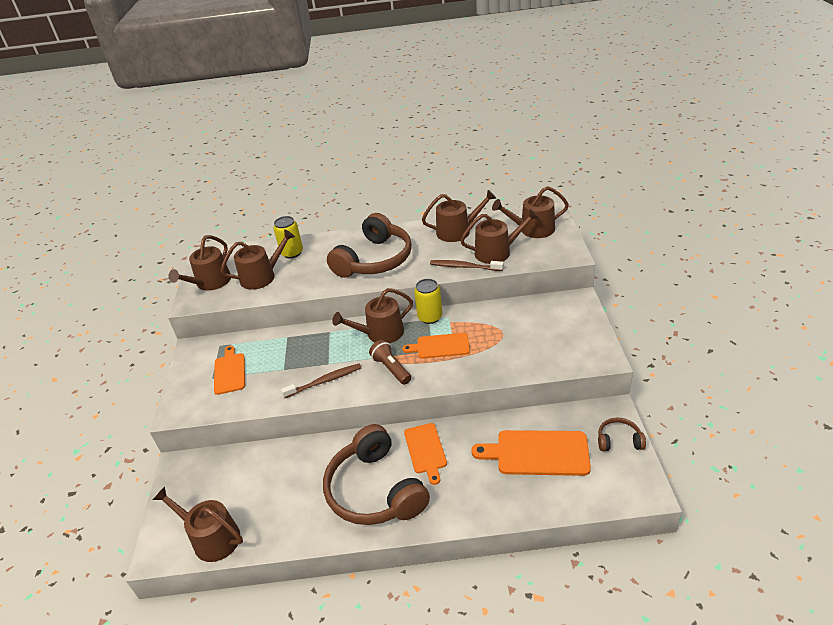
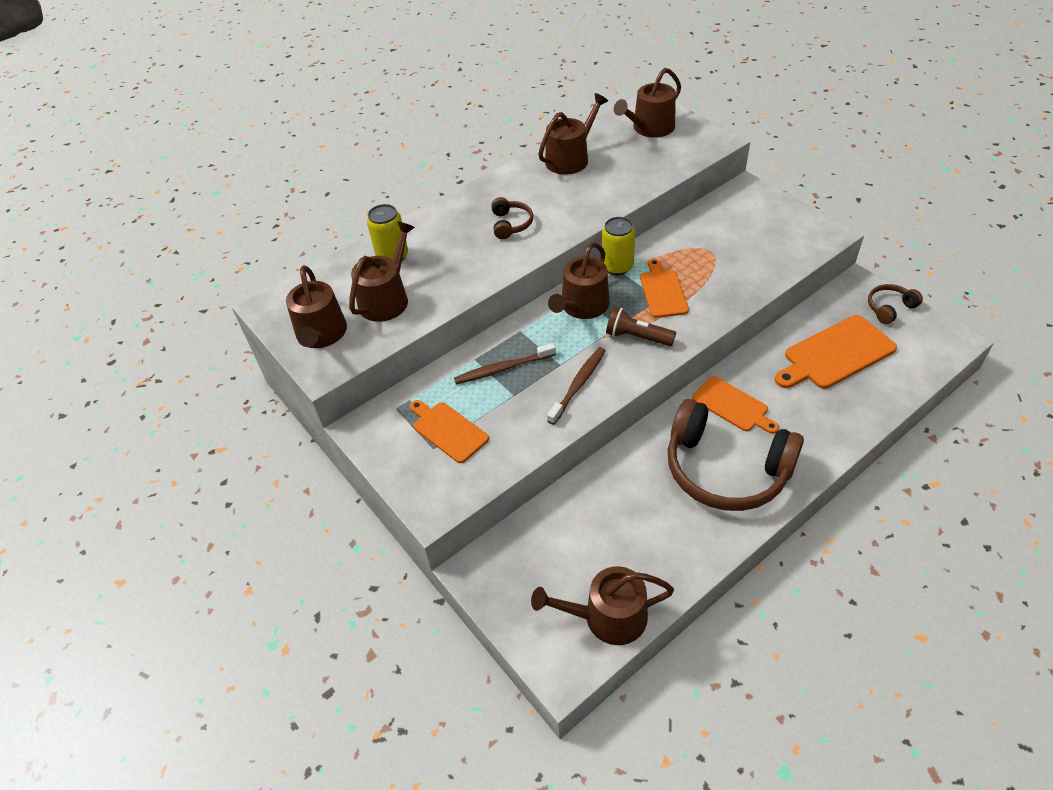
camera: 35 degrees left, 10 degrees up
brown headphones [327,213,412,278] -> brown headphones [491,197,533,239], size x0.44
orange cutting board [402,333,470,359] -> orange cutting board turned 120 degrees clockwise [640,259,689,318]
brown toothbrush [430,260,504,271] -> brown toothbrush moved to [454,343,556,384]
brown watering can [460,209,539,264] -> none

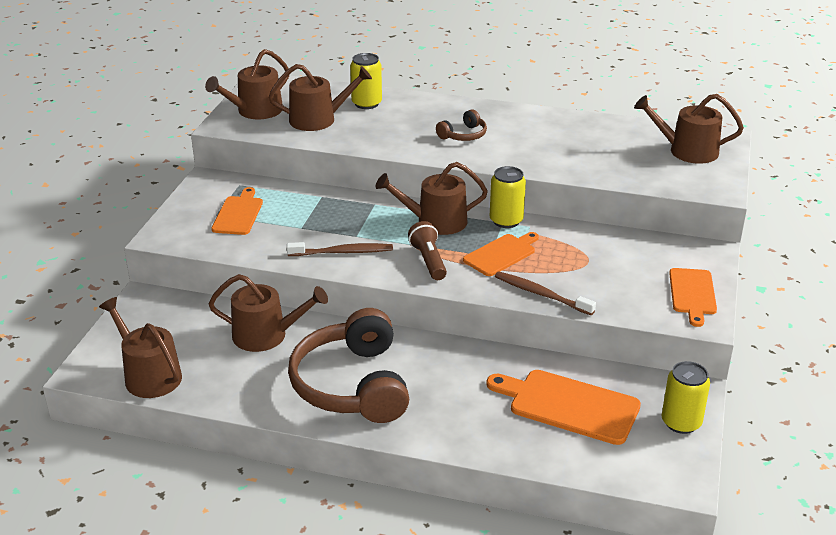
camera: 50 degrees right, 15 degrees down
brown toothbrush [454,343,556,384] -> brown toothbrush moved to [495,271,596,315]
brown watering can [538,93,608,175] -> brown watering can moved to [208,274,328,352]
orange cutting board [692,376,779,434] -> orange cutting board moved to [669,268,717,327]
brown headphones [868,284,923,324] -> yellow can [662,361,710,434]

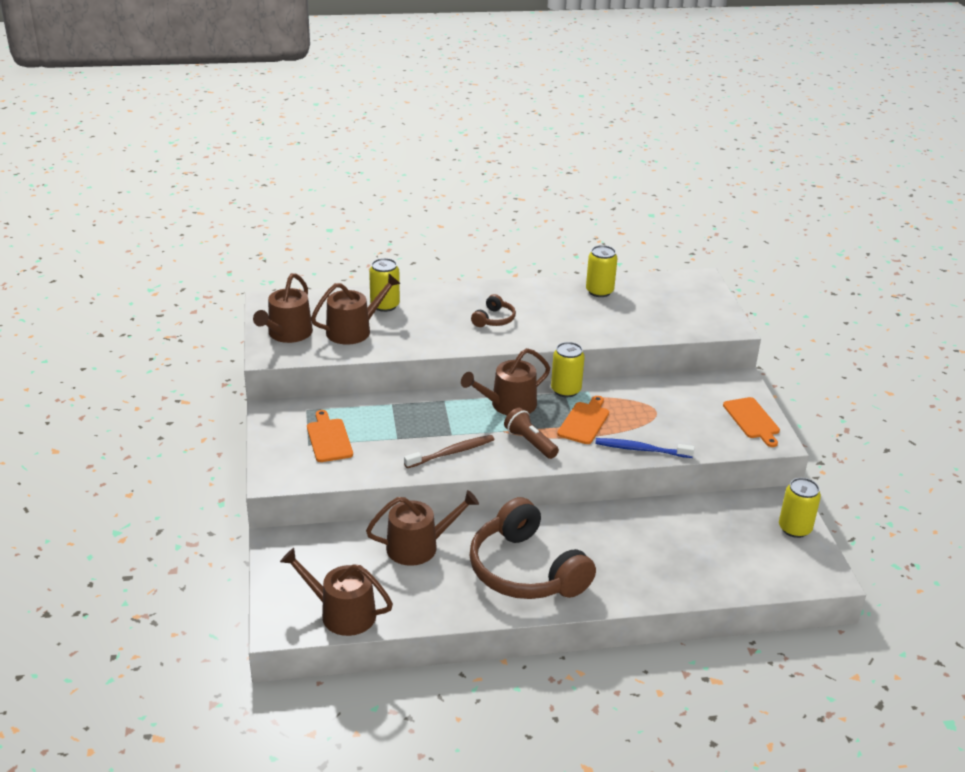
camera: 25 degrees left, 0 degrees up
orange cutting board [486,370,641,445] -> none
brown toothbrush [495,271,596,315] -> blue toothbrush [595,438,695,458]
brown watering can [634,94,744,164] -> none
none -> yellow can [586,245,618,297]

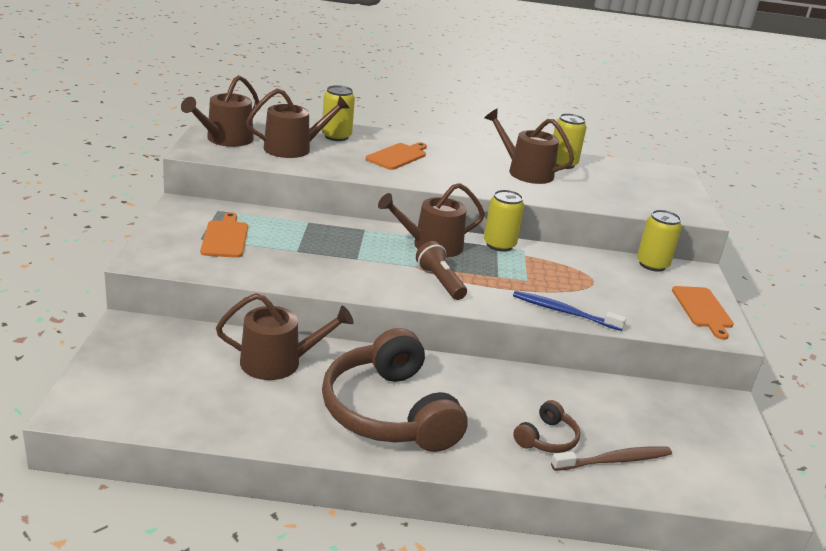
camera: 10 degrees right, 5 degrees down
brown watering can [280,548,393,636] -> brown watering can moved to [484,109,574,184]
brown toothbrush [404,435,494,468] -> brown toothbrush moved to [551,446,672,471]
brown headphones [471,294,516,327] -> brown headphones moved to [513,400,580,453]
orange cutting board [557,396,609,444] -> orange cutting board moved to [366,142,427,170]
yellow can [779,478,821,538] -> yellow can moved to [637,210,682,272]

